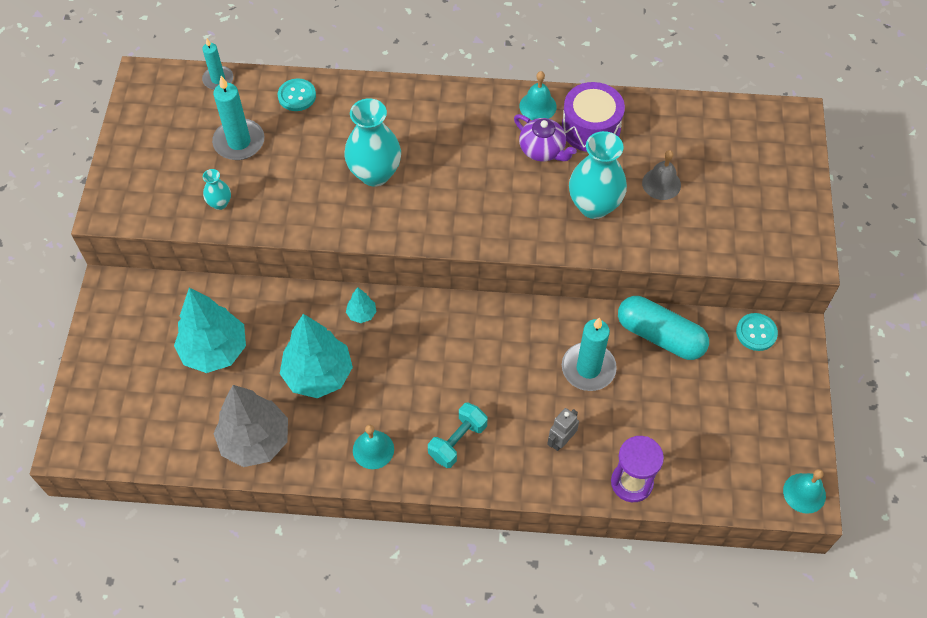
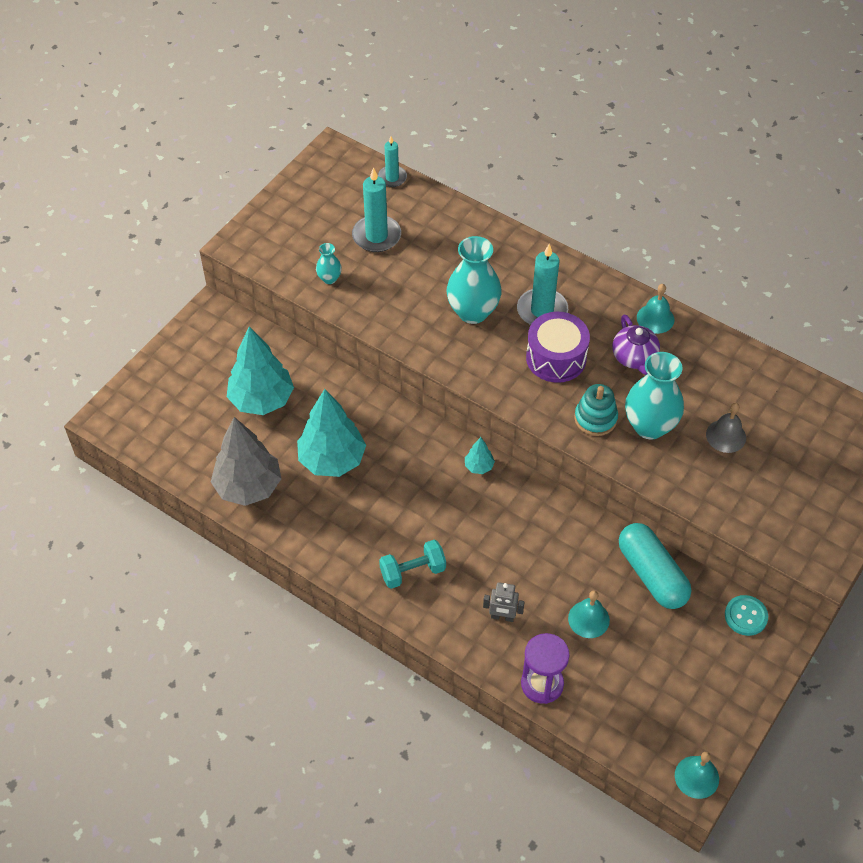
camera: 30 degrees right, 5 degrees down
turquoise button [278,79,316,111] -> none
turquoise tree [346,287,377,323] -> turquoise tree moved to [465,437,495,474]
turquoise bell [353,424,394,469] -> turquoise bell moved to [568,591,610,638]
grey robot [547,408,579,451] -> grey robot turned 150 degrees counterclockwise [483,582,524,622]
purple drum [562,82,625,152] -> purple drum moved to [526,312,590,383]
turquoise candle [562,317,617,391] -> turquoise candle moved to [517,244,568,325]
none -> turquoise stacking toy [574,384,618,436]

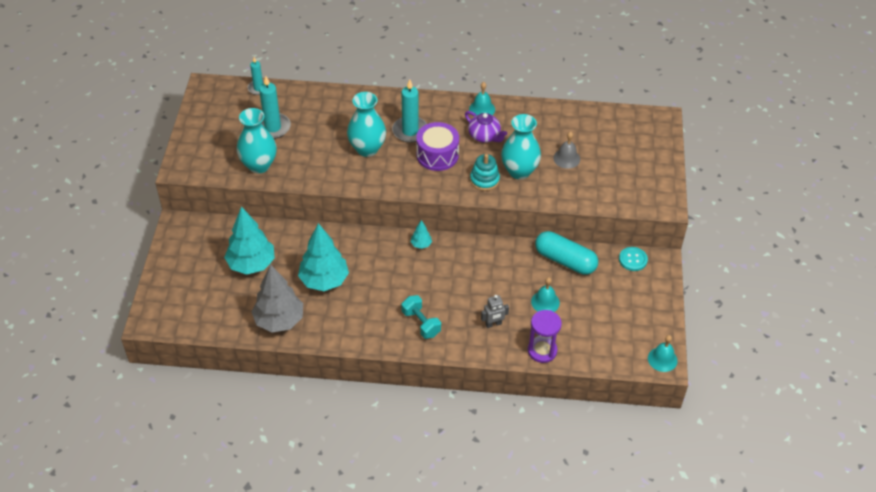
camera: 30 degrees left, 5 degrees down
turquoise vase [316,243,342,284] -> turquoise vase [237,108,277,173], size x2.08
turquoise dumbbell [379,540,446,589] -> turquoise dumbbell turned 75 degrees counterclockwise [401,295,441,339]

